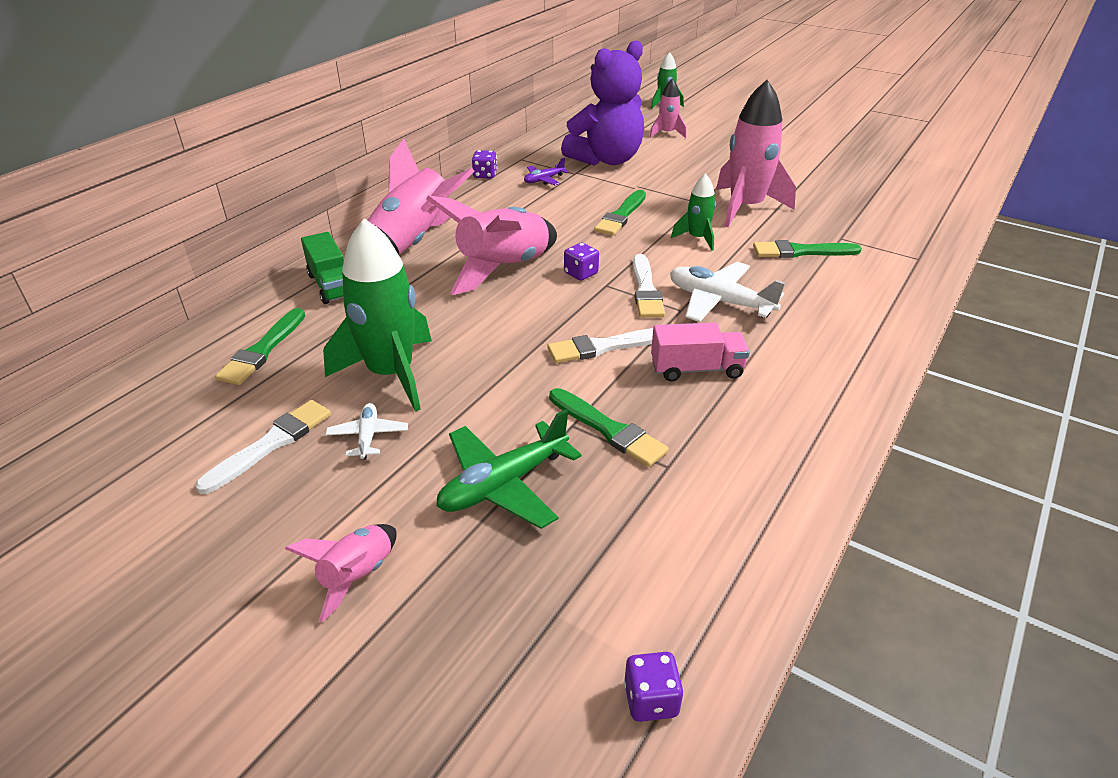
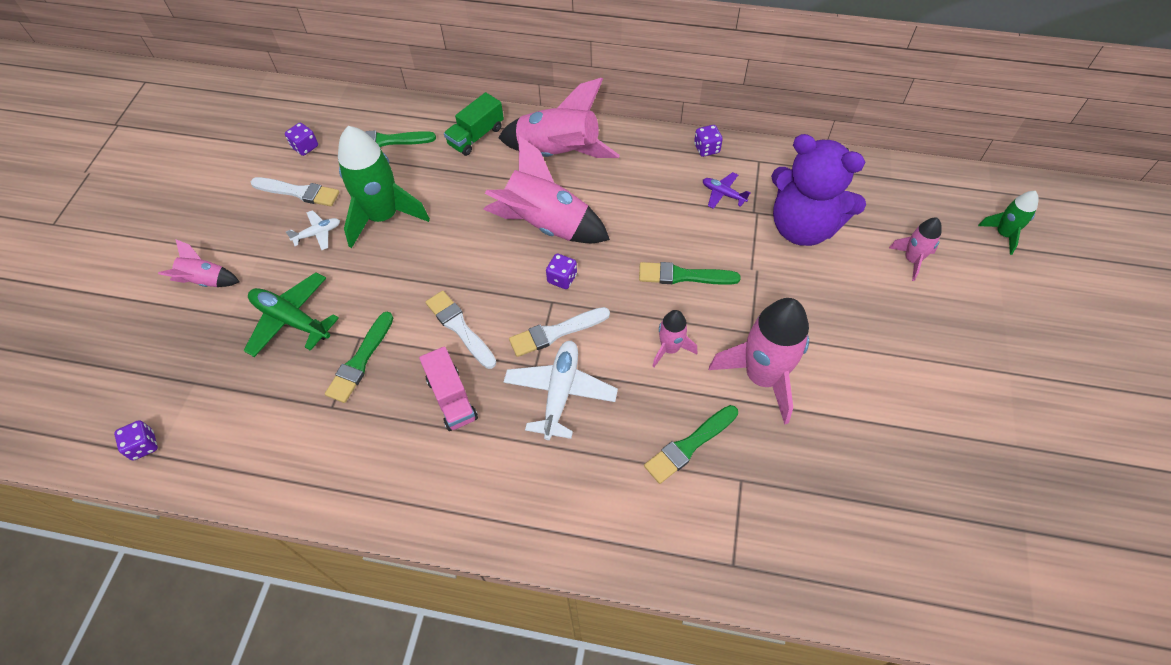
camera: 70 degrees right, 20 degrees up
green rocket [671,173,716,250] -> pink rocket [653,310,697,367]
green brush [753,240,862,258] -> green brush turned 105 degrees counterclockwise [644,405,738,484]
none -> purple dice [285,123,318,156]

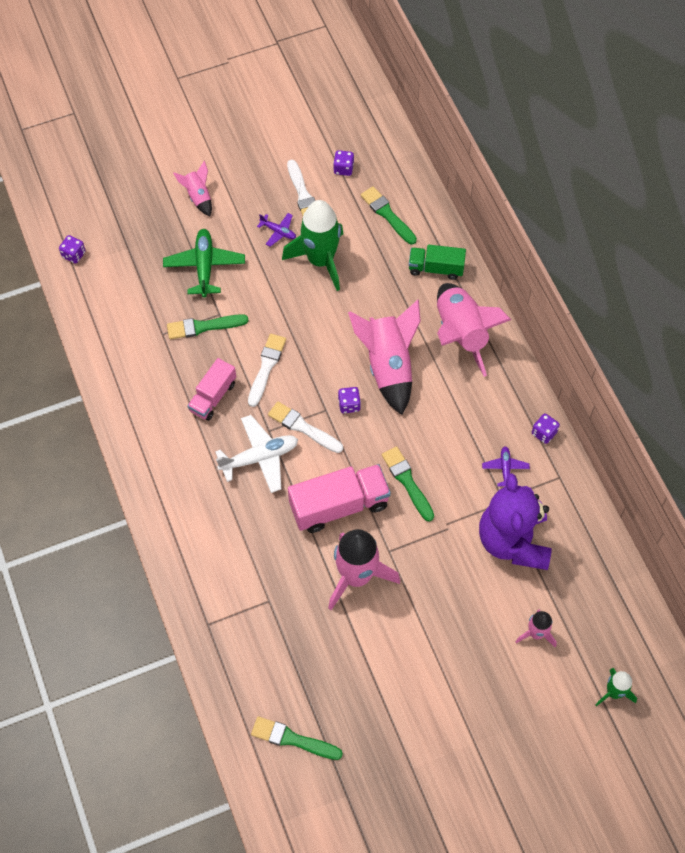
camera: 55 degrees right, 5 degrees up
white plane [286,210,340,250] -> purple plane [257,213,296,247]
green brush [644,405,738,484] -> green brush moved to [251,716,343,760]
pink rocket [653,310,697,367] -> pink truck [288,464,391,533]

